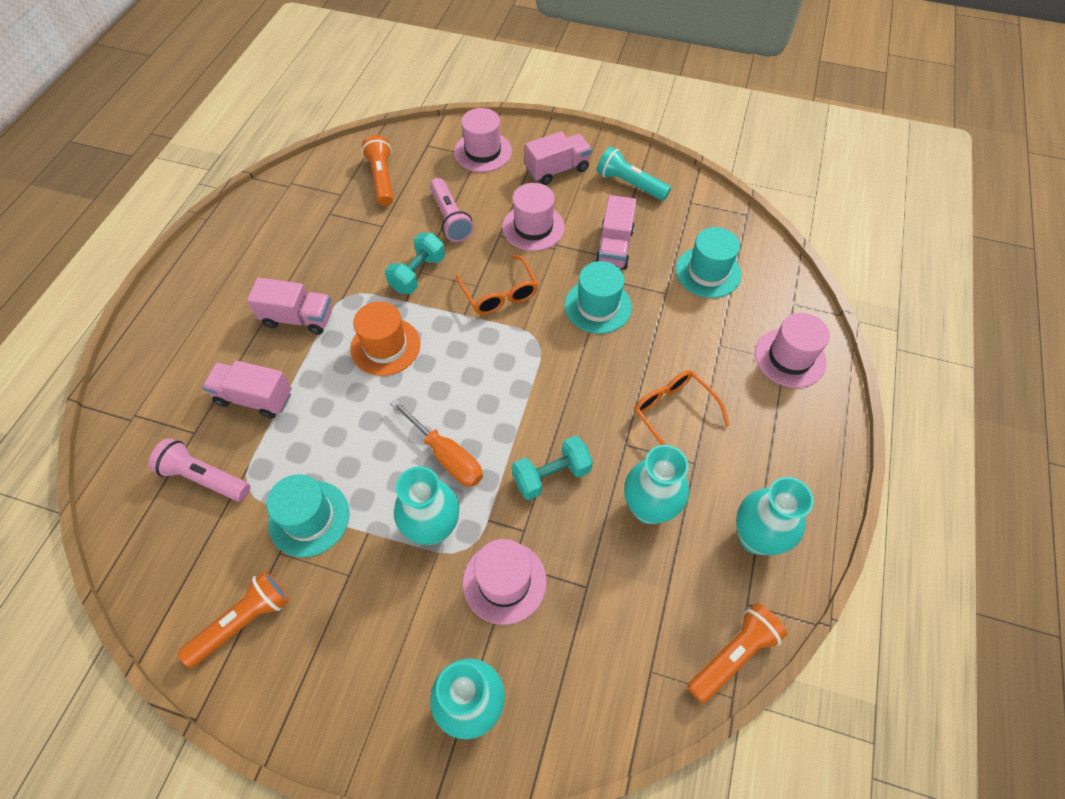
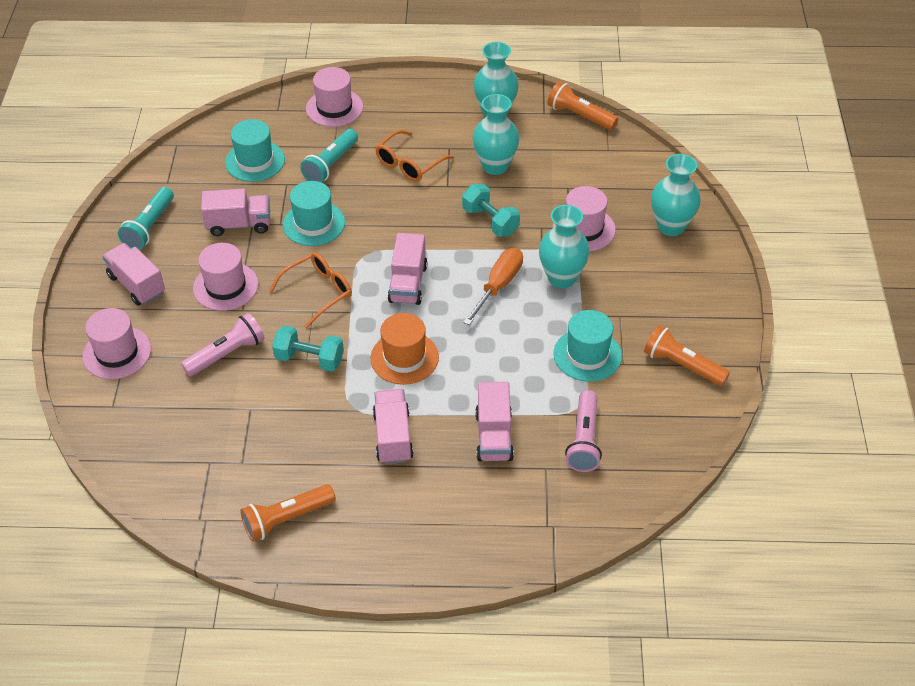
camera: 105 degrees left, 10 degrees down
orange flashlight [362,135,393,206] -> orange flashlight moved to [240,484,336,542]
none -> turquoise flashlight [300,129,358,183]
none -> pink truck [388,233,427,305]

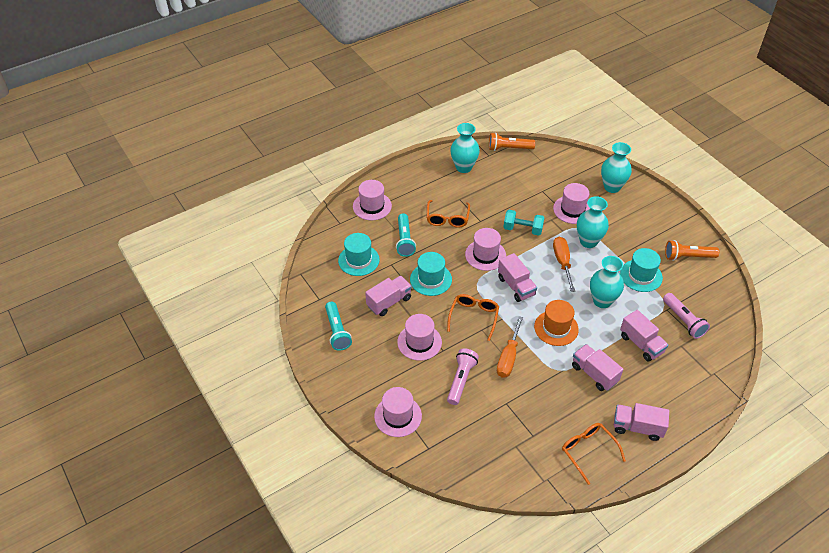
camera: 35 degrees left, 0 degrees up
pink truck [102,243,165,306] -> pink truck moved to [614,403,669,441]
orange flashlight [240,484,336,542] -> orange glasses [562,423,626,485]
turquoise dumbbell [272,325,344,372] -> orange screwdriver [497,316,523,378]
turquoise vase [473,94,519,175] -> turquoise vase moved to [590,256,624,308]
none -> pink hat [465,228,506,271]

